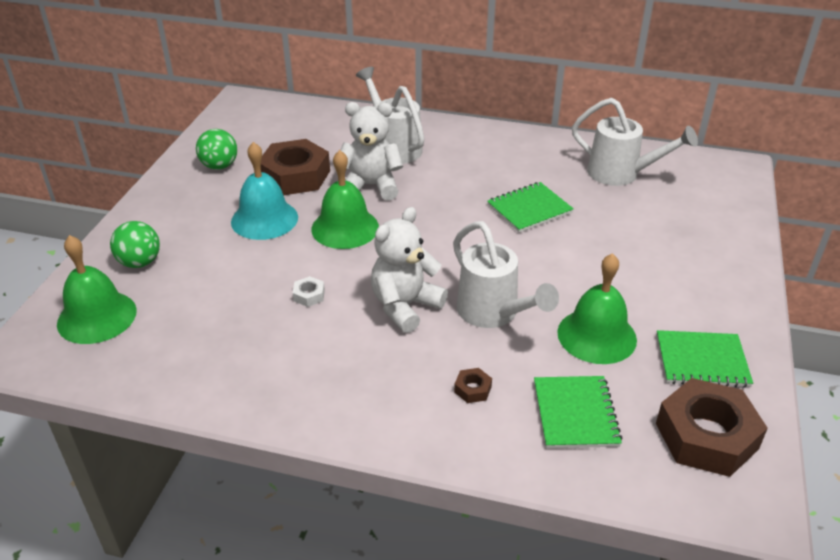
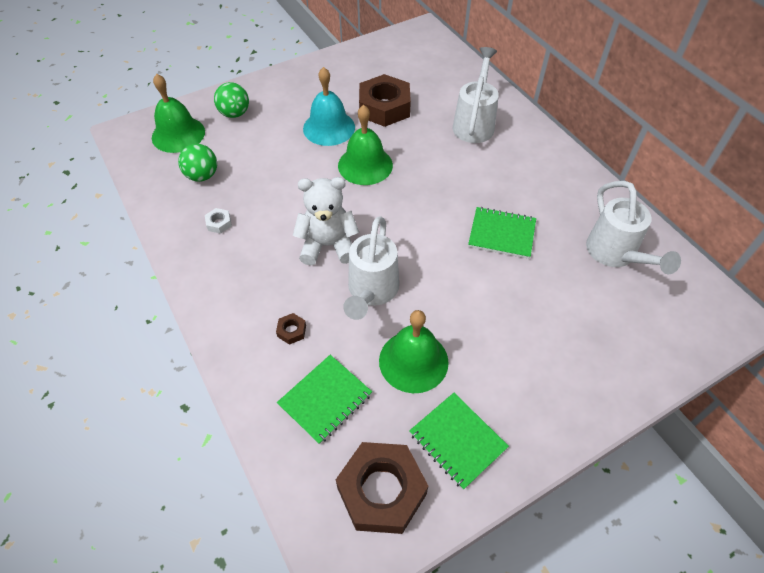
camera: 45 degrees right, 15 degrees up
green ball [196,129,237,170] -> green ball moved to [178,144,217,181]
white nut [293,276,325,307] -> white nut moved to [205,208,232,234]
white teddy bear [340,102,403,200] -> none

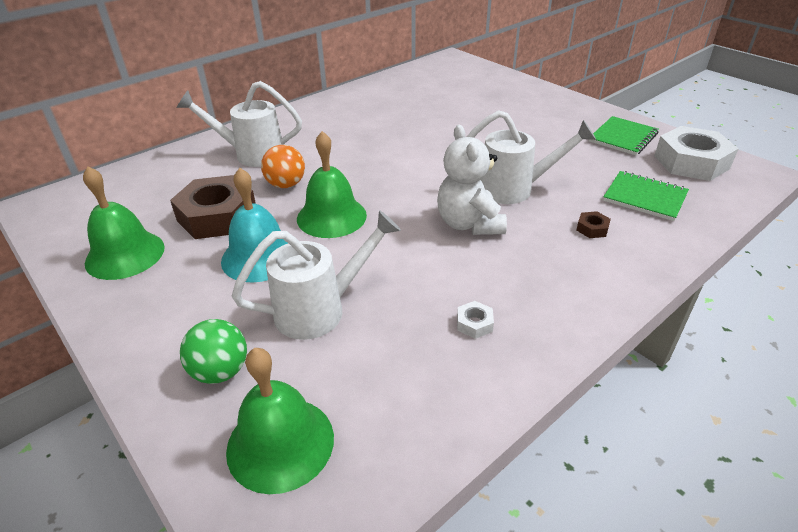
camera: 100 degrees left, 15 degrees down
green ball [178,144,217,181] -> none
brown nut [336,442,428,534] -> white nut [654,126,739,181]
green bell [379,310,449,393] -> green bell moved to [83,166,165,280]
green notebook [468,207,536,259] -> none
white watering can [586,181,681,274] -> white watering can moved to [232,210,401,340]
none -> orange ball [261,145,305,188]

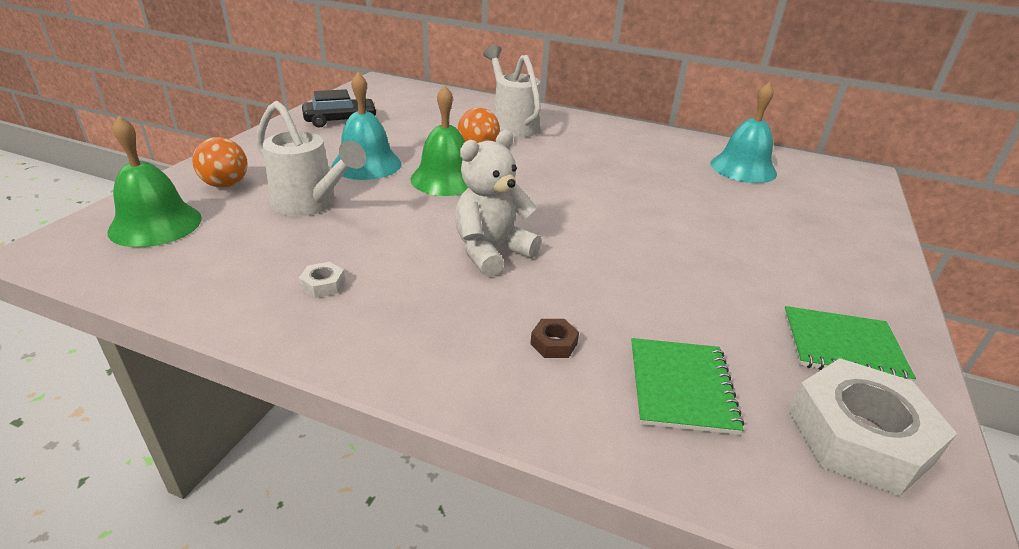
camera: 60 degrees right, 5 degrees down
green bell [83,166,165,280] -> black car [302,89,377,127]
brown nut [170,175,256,239] -> none
green ball [180,319,247,384] -> orange ball [192,137,248,188]
white watering can [466,110,596,204] -> none
none -> turquoise bell [710,82,777,183]

